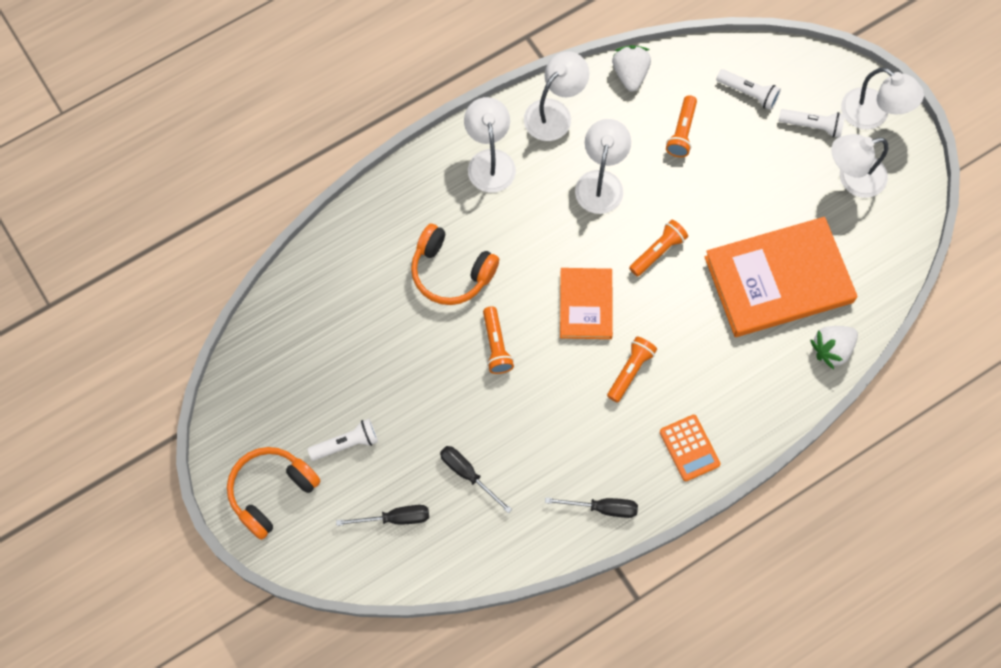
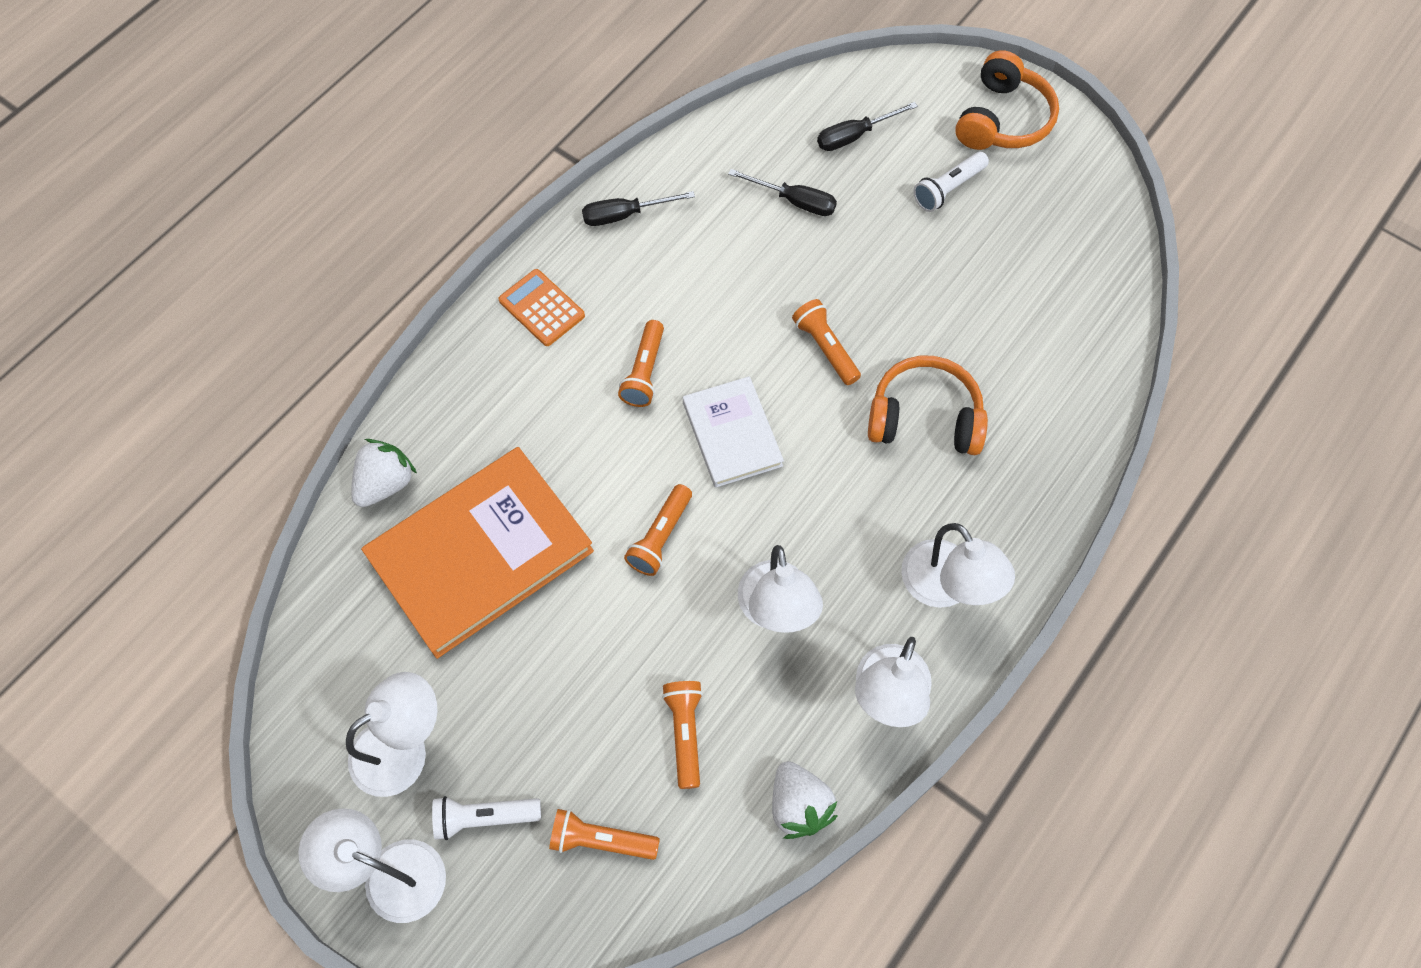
camera: 160 degrees right, 5 degrees down
orange book [560,268,613,339] -> white book [683,376,784,488]
white flashlight [716,69,781,110] -> orange flashlight [549,809,660,860]

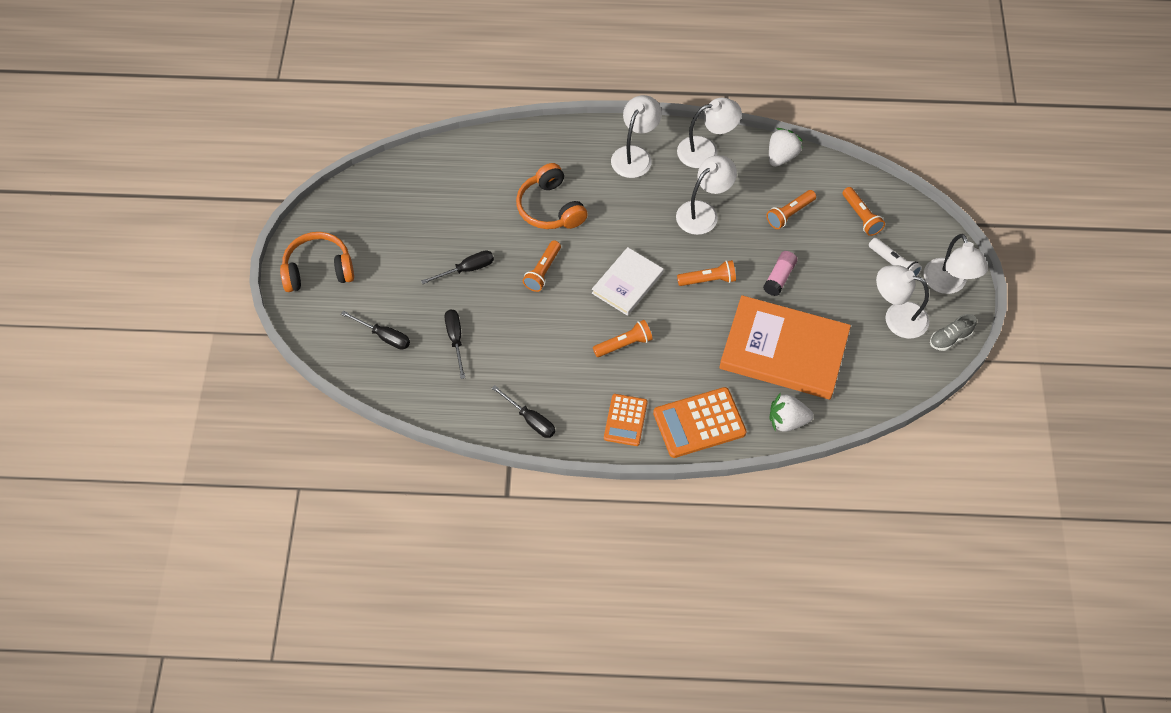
camera: 125 degrees left, 5 degrees down
white flashlight [913,152,989,212] -> none
none -> black screwdriver [421,251,494,284]
none -> orange calculator [653,387,747,458]
none -> pink glue stick [763,251,798,296]
none -> grey shoe [930,314,977,351]

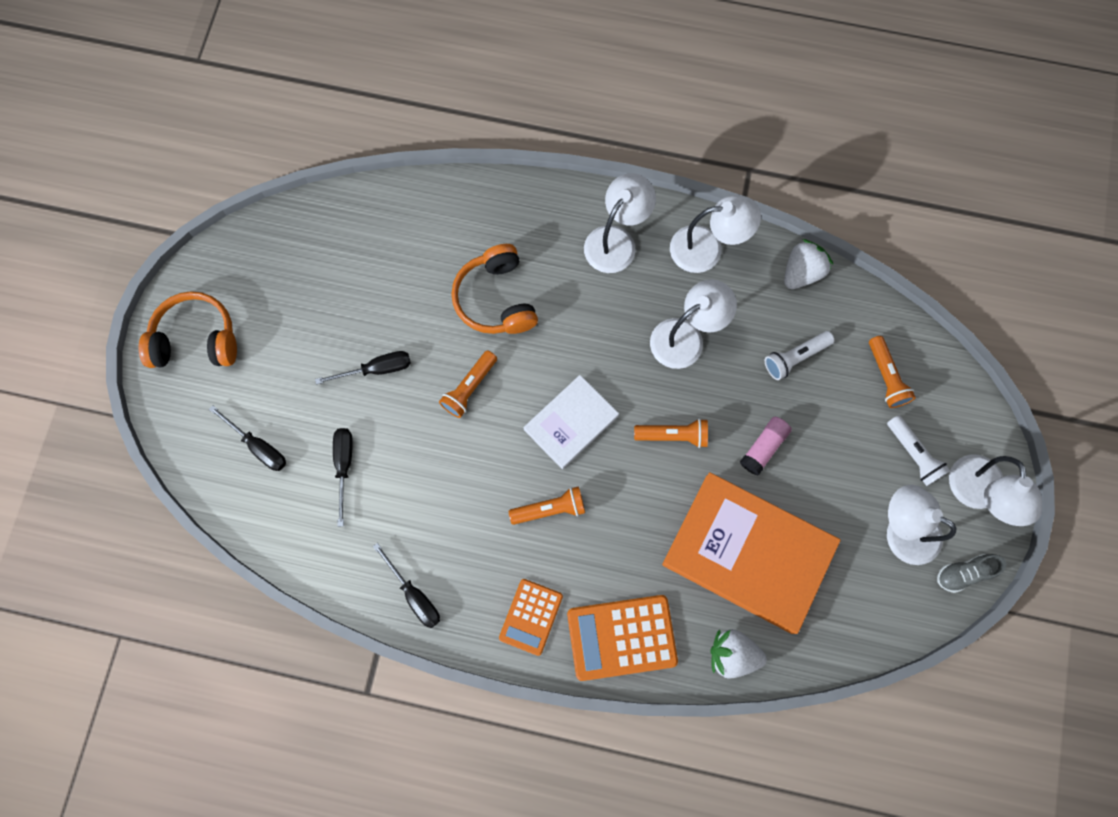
camera: 10 degrees right, 15 degrees up
orange flashlight [766,190,816,229] -> white flashlight [765,331,835,380]

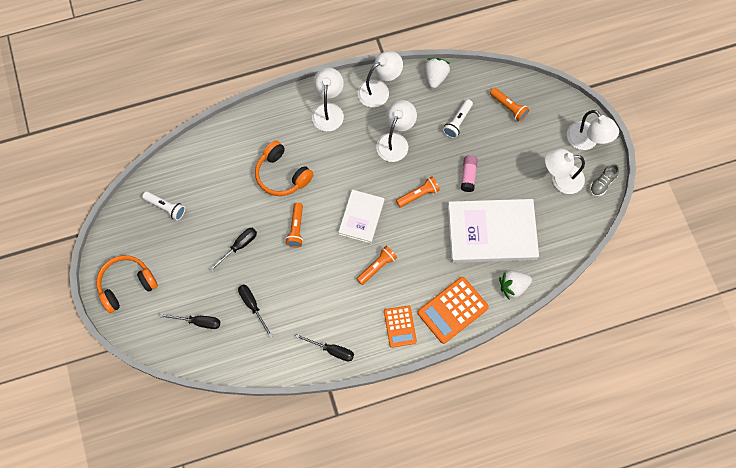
camera: 30 degrees left, 5 degrees down
orange book [662,472,841,634] -> white book [448,199,539,263]
white flashlight [887,415,950,486] -> white flashlight moved to [142,191,185,221]

